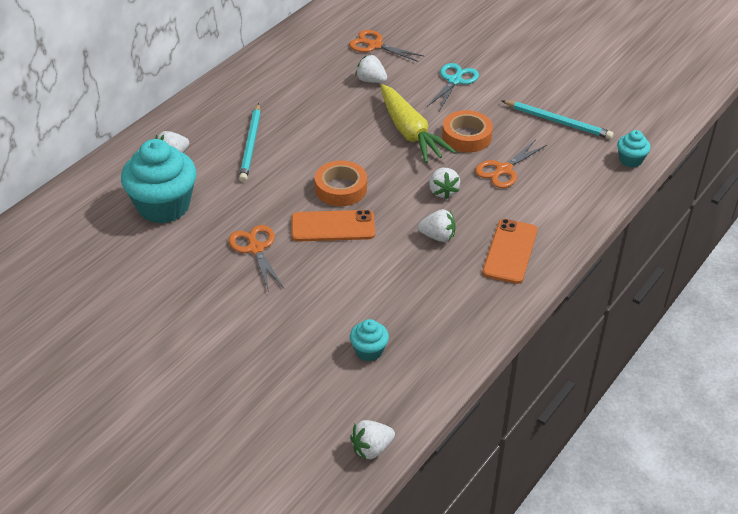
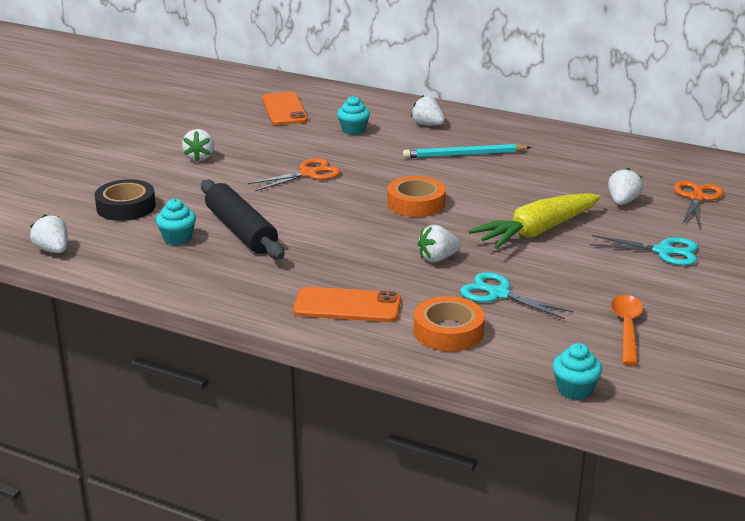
camera: 80 degrees right, 15 degrees down
turquoise cupcake [121,139,197,224] -> turquoise cupcake [337,96,370,135], size x0.47
orange phone [292,210,375,242] -> orange phone moved to [262,92,308,125]
white strawberry [418,209,456,242] -> white strawberry moved to [182,129,214,162]
orange tape [442,110,493,152] -> orange tape moved to [414,296,485,351]
orange scissors [475,140,547,188] -> turquoise scissors [460,272,573,320]
turquoise pencil [502,100,613,139] -> orange spoon [611,295,643,366]
none -> black tape [95,179,156,221]
none -> black rolling pin [201,180,284,259]

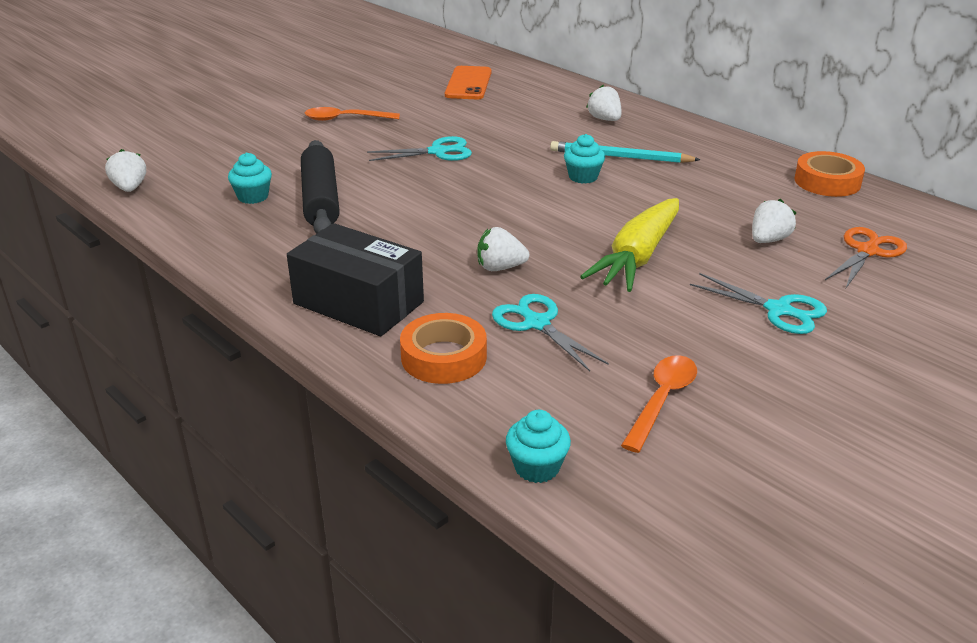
camera: 20 degrees right, 5 degrees up
black tape [95,179,156,221] -> none
white strawberry [182,129,214,162] -> orange spoon [305,107,400,121]
orange scissors [248,158,341,191] -> turquoise scissors [367,136,472,161]
orange phone [293,287,401,322] -> black box [287,223,424,337]
turquoise cupcake [337,96,370,135] -> turquoise cupcake moved to [564,134,605,184]
orange tape [387,176,446,217] -> orange tape moved to [794,151,865,197]
yellow carrot [468,193,601,249] -> yellow carrot turned 45 degrees counterclockwise [580,198,679,292]

